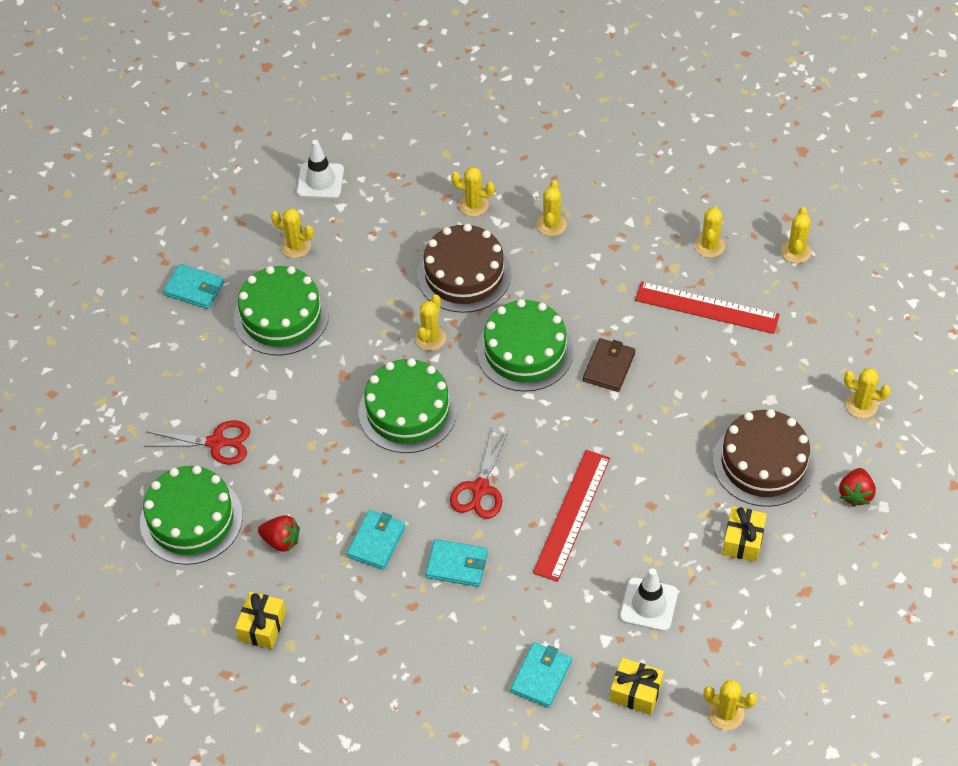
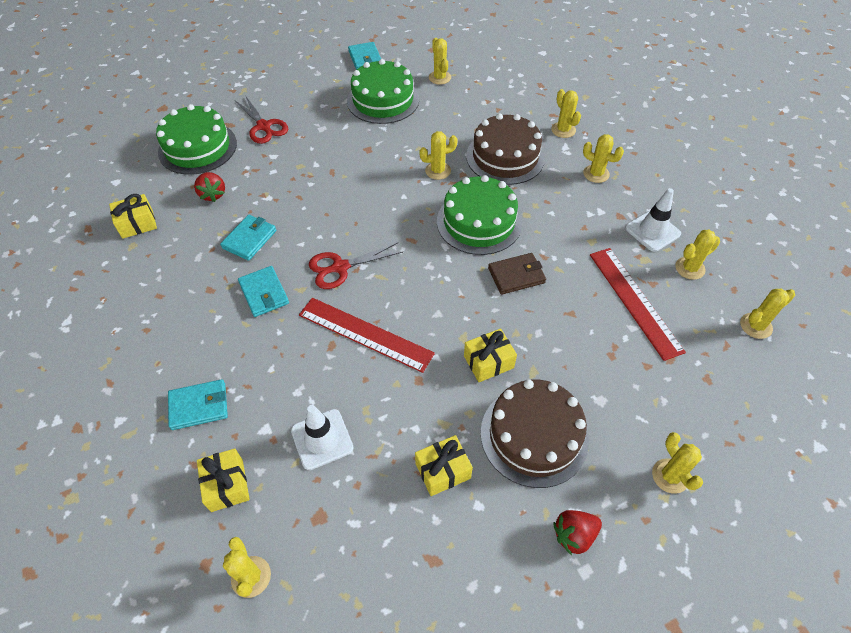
camera: 50 degrees right, 0 degrees up
white traffic cone [297,140,344,199] -> white traffic cone moved to [625,188,681,252]
turquoise wallet [346,510,406,570] -> turquoise wallet turned 45 degrees counterclockwise [220,215,276,261]
green cake [359,358,457,453] -> none
red ruler [533,450,610,582] -> red ruler turned 45 degrees clockwise [299,298,435,373]
yellow cactus [537,180,567,236] -> yellow cactus turned 60 degrees clockwise [583,134,624,183]
none -> yellow gift [464,328,517,382]

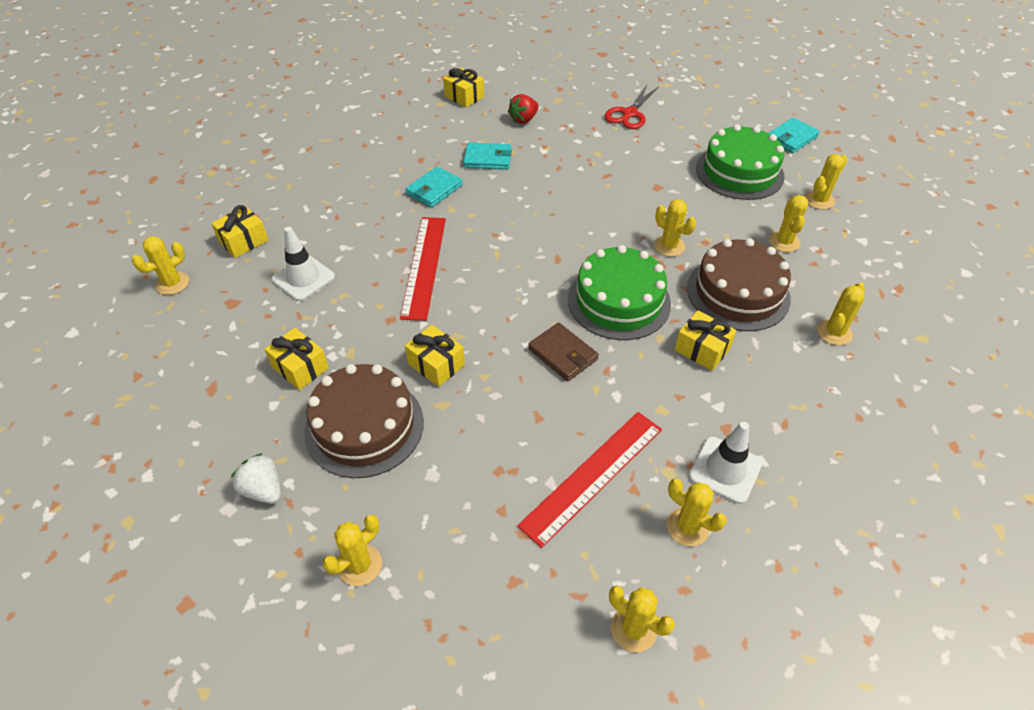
camera: 65 degrees right, 5 degrees down
green cake [156,104,237,175] -> none
turquoise wallet [168,379,228,430] -> none
red scissors [309,243,403,289] -> none
red strawberry [553,510,602,556] -> white strawberry [231,453,281,504]
yellow cactus [583,134,624,183] -> yellow cactus moved to [769,195,809,252]
none -> yellow gift [674,310,737,371]

